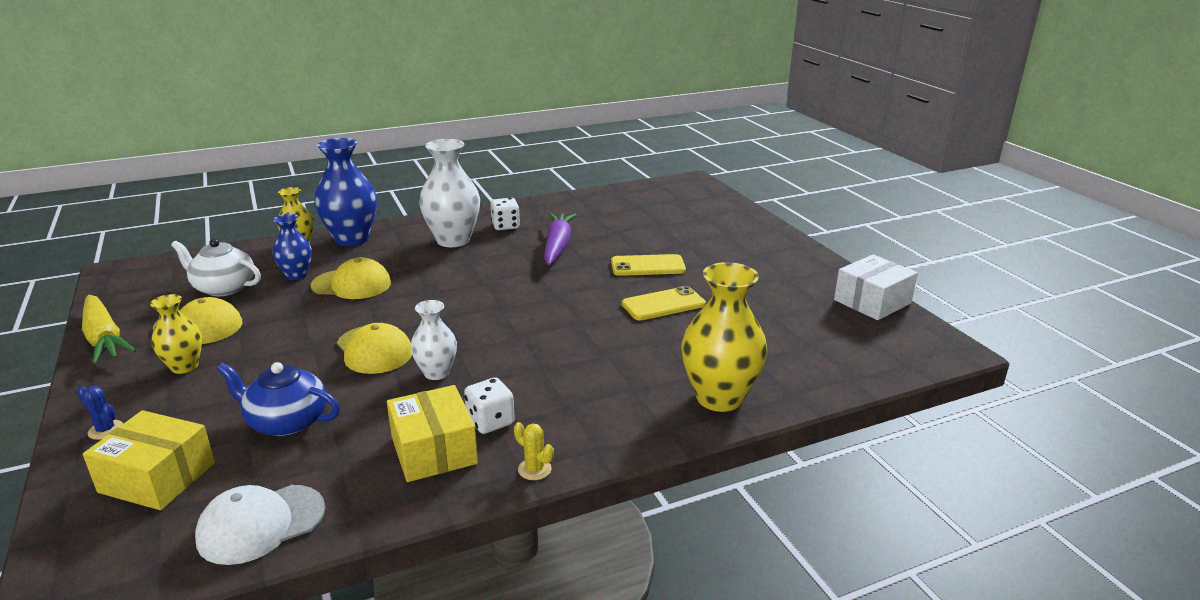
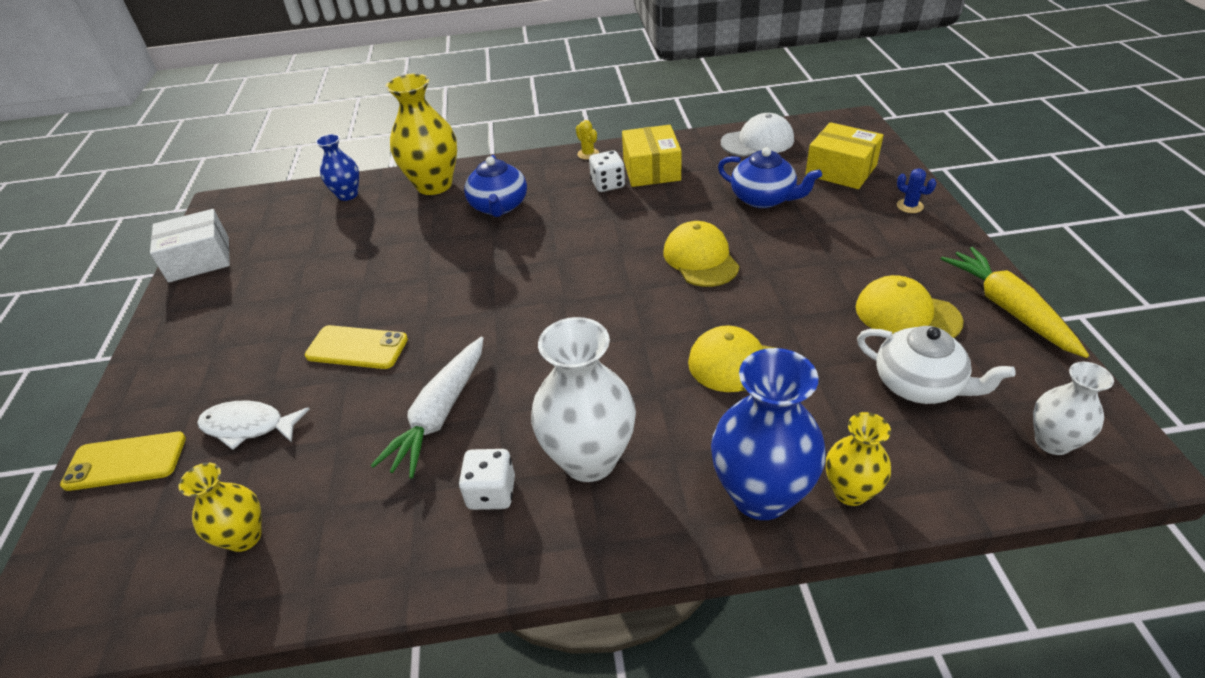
camera: 160 degrees left, 15 degrees up
yellow vase [150,294,202,374] -> yellow vase moved to [178,463,262,552]
blue vase [273,214,312,280] -> blue vase moved to [316,134,359,201]
white vase [410,300,457,380] -> white vase moved to [1033,362,1114,455]
purple carrot [544,213,577,265] -> white carrot [370,337,484,478]
yellow phone [622,286,706,321] -> yellow phone moved to [60,432,186,491]
none -> white fish [197,401,310,450]
none -> blue teapot [464,155,527,217]

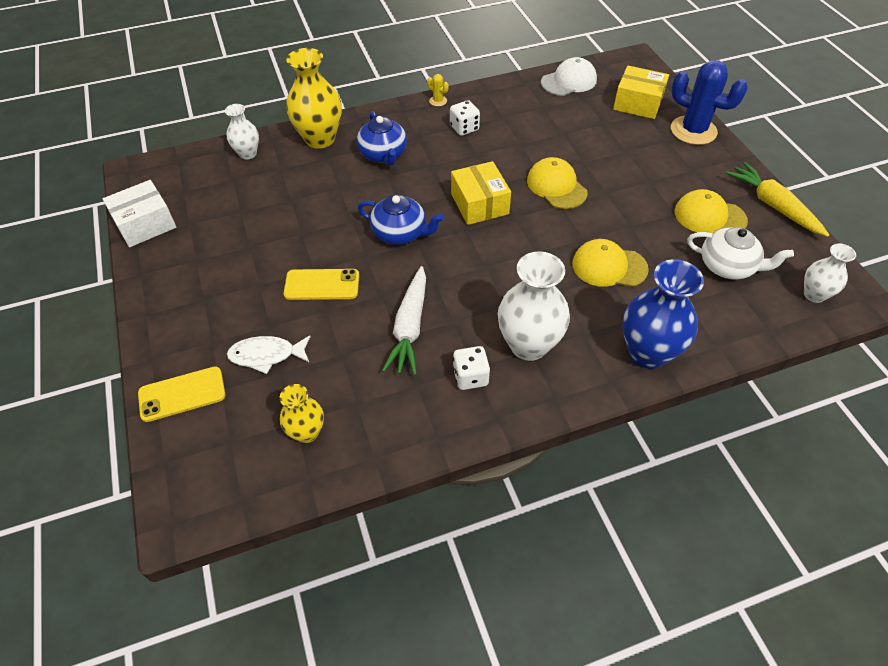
camera: 15 degrees left, 10 degrees up
blue vase [316,134,359,201] -> white vase [225,104,259,159]
yellow box [622,125,682,187] -> yellow box moved to [451,161,511,225]
blue teapot [718,147,822,208] -> blue teapot moved to [358,195,444,245]
yellow vase [826,412,891,506] -> none
blue cactus [897,168,937,213] -> blue cactus [671,60,748,145], size x2.43

